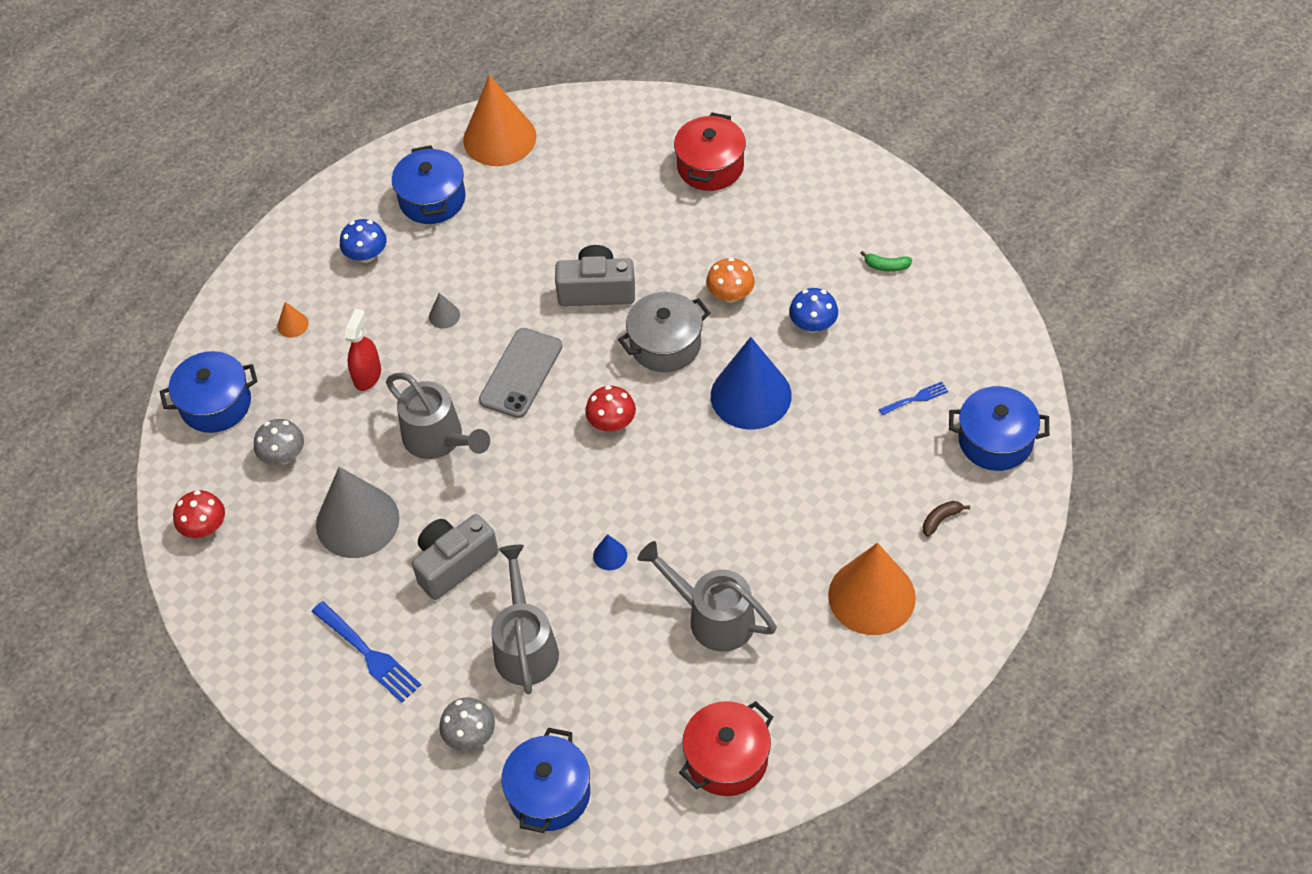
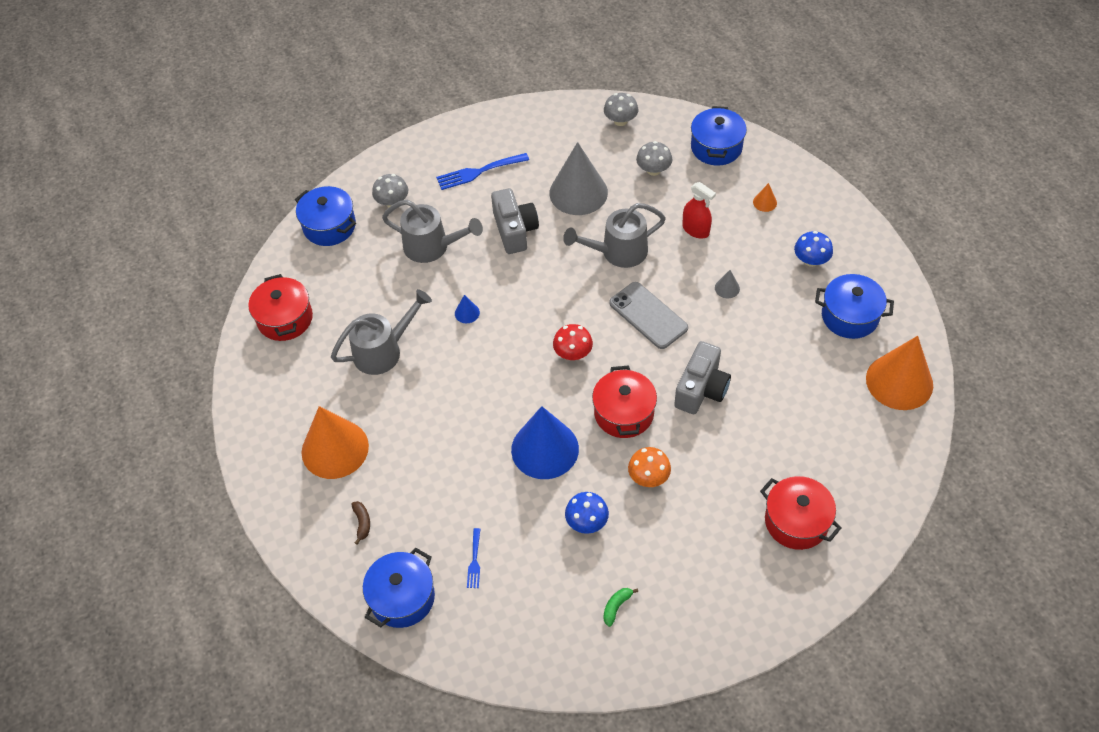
camera: 115 degrees right, 0 degrees up
red mushroom [173,490,225,538] -> grey mushroom [604,93,638,126]
grey pot [618,292,710,372] -> red pot [592,365,657,438]

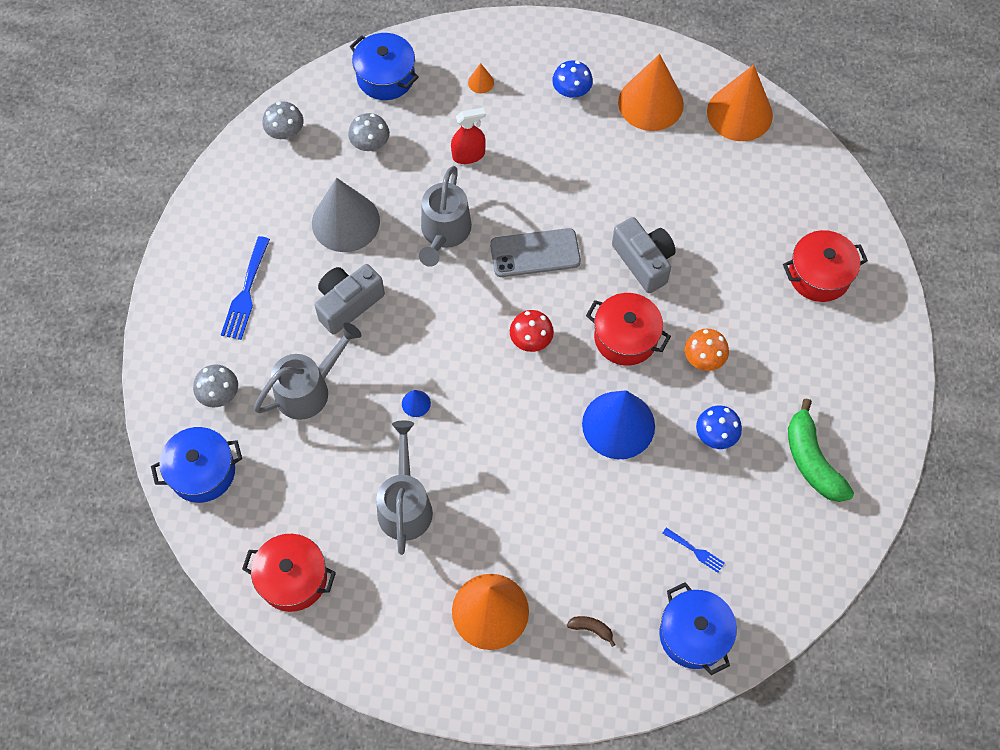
camera: 60 degrees left, 10 degrees up
grey camera [491,188,539,254] -> grey camera turned 60 degrees counterclockwise [315,264,385,335]
green banana [603,588,638,627] -> green banana [788,398,854,502], size x2.25
grey cone [715,270,740,298] -> none
blue pot [815,274,894,339] -> orange cone [618,54,684,131]

